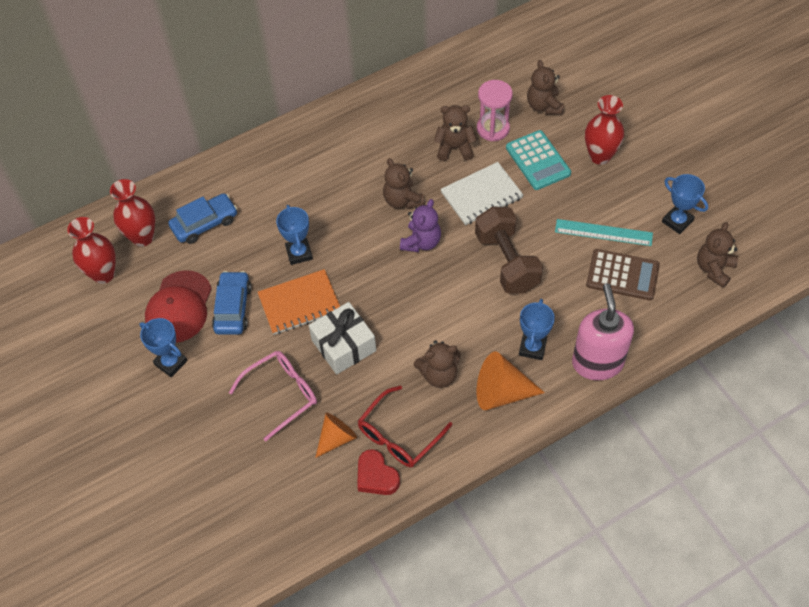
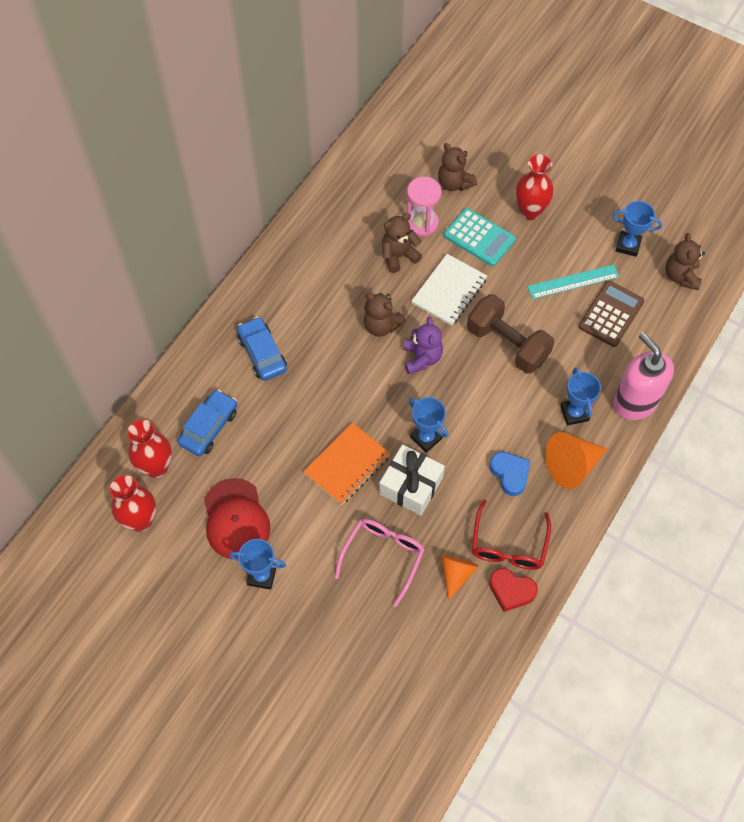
camera: 30 degrees left, 5 degrees up
blue car [212,271,251,335] -> blue car moved to [237,317,287,381]
blue trophy [276,205,313,265] -> blue trophy moved to [409,397,448,453]
brown teddy bear [414,340,461,388] -> blue heart [490,452,530,496]
brown calculator [586,249,660,300] -> brown calculator turned 45 degrees counterclockwise [578,281,644,347]

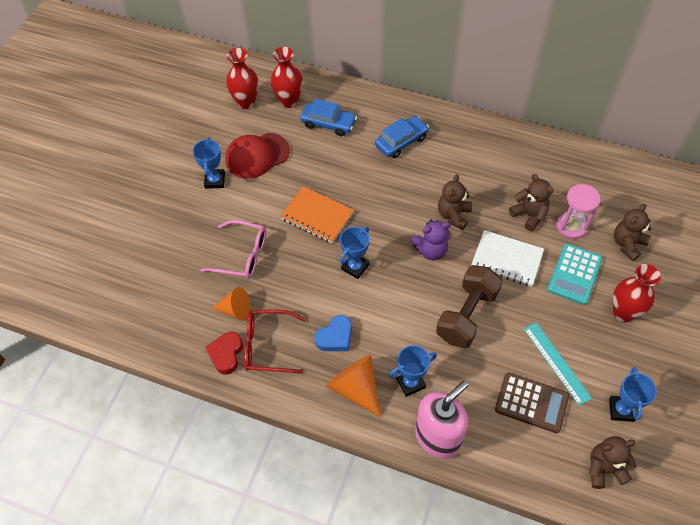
camera: 80 degrees right, 5 degrees down
white gift [379,444,445,516] -> none

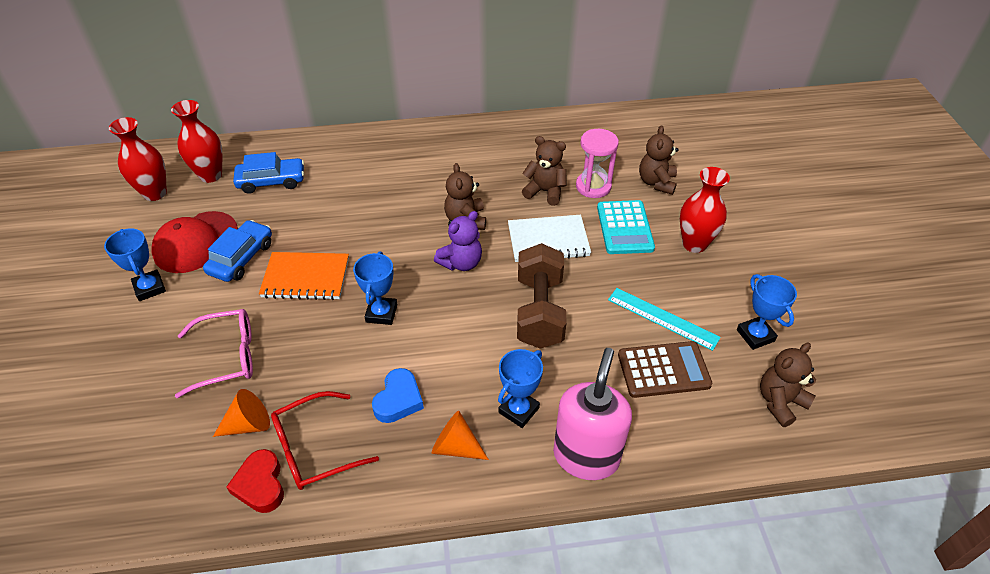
camera: 30 degrees left, 10 degrees down
orange cone [326,355,381,417] -> orange cone [432,410,489,460], size x0.66
blue car [375,116,429,158] -> blue car moved to [203,220,272,282]

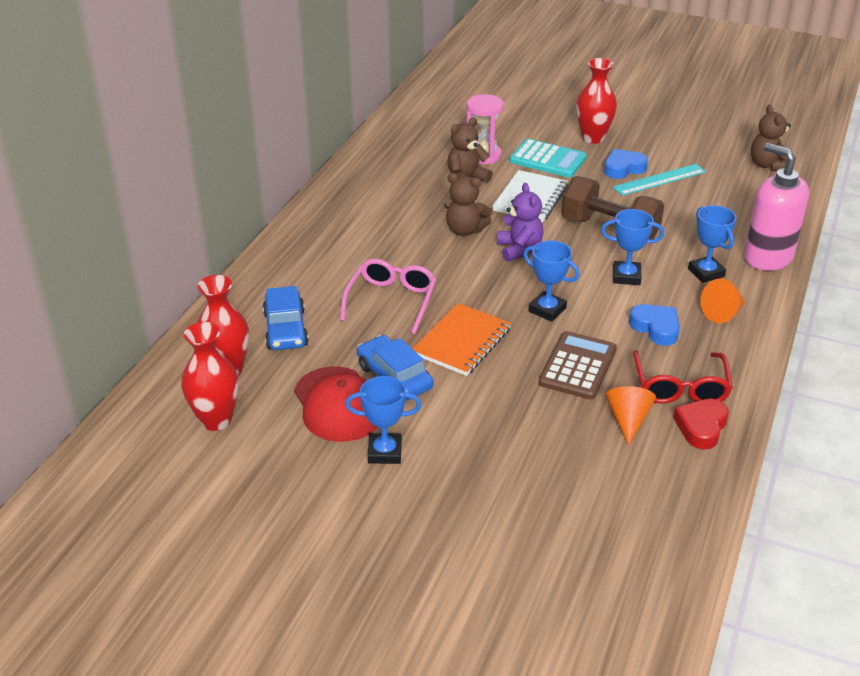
camera: 60 degrees left, 10 degrees down
pink glasses [175,309,253,398] -> pink glasses moved to [340,259,436,334]
red heart [226,449,284,513] -> red heart turned 105 degrees clockwise [673,399,729,449]
blue car [233,152,304,194] -> blue car turned 150 degrees clockwise [263,286,309,350]
brown calculator [618,341,712,398] -> brown calculator moved to [538,331,617,400]
brown teddy bear [639,125,679,195] -> none
blue trophy [737,274,797,350] -> blue trophy moved to [601,209,664,285]
none -> blue heart [604,149,648,179]

